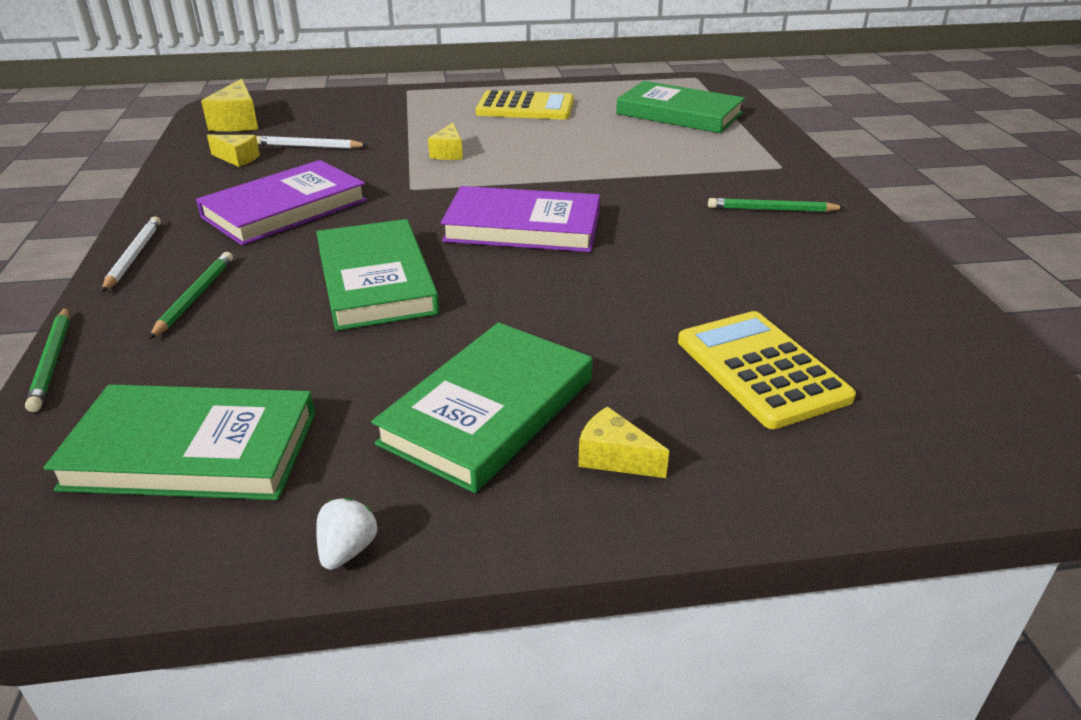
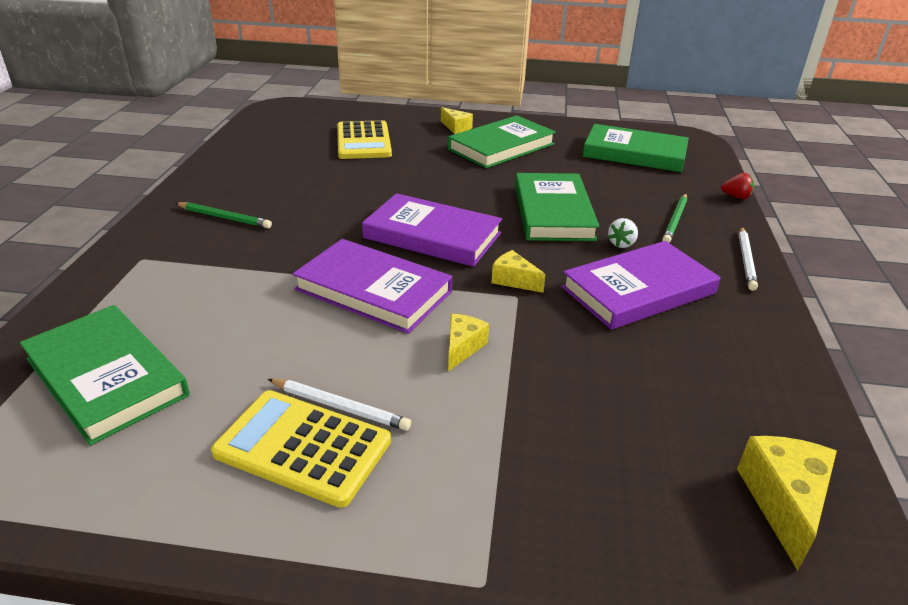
camera: 165 degrees left, 0 degrees up
green pencil [25,307,70,412] -> red strawberry [721,173,754,199]
yellow cheese [207,135,260,167] -> yellow cheese moved to [492,250,546,293]
white pencil [256,136,367,149] -> white pencil moved to [268,379,411,431]
white strawberry [316,498,377,570] -> white strawberry moved to [608,218,638,248]
none -> purple book [292,239,452,334]

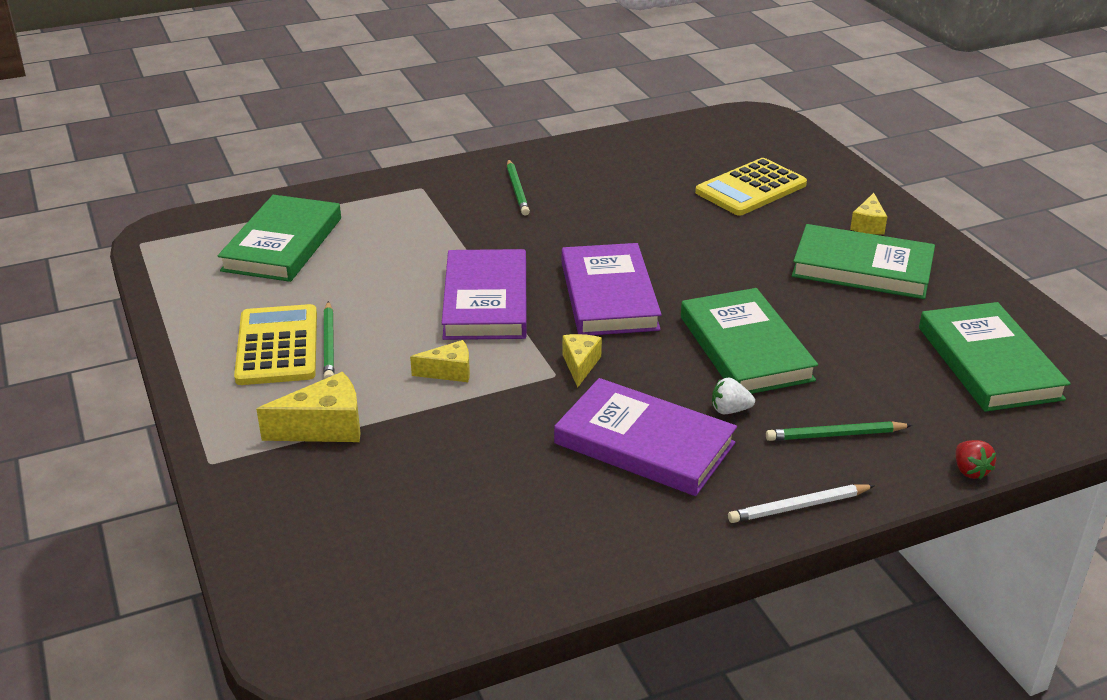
camera: 60 degrees right, 0 degrees up
white pencil [268,379,411,431] -> green pencil [323,301,334,379]
green book [515,173,600,241] -> green book turned 75 degrees counterclockwise [681,288,818,394]
yellow cheese [737,436,837,571] -> yellow cheese moved to [256,372,361,442]

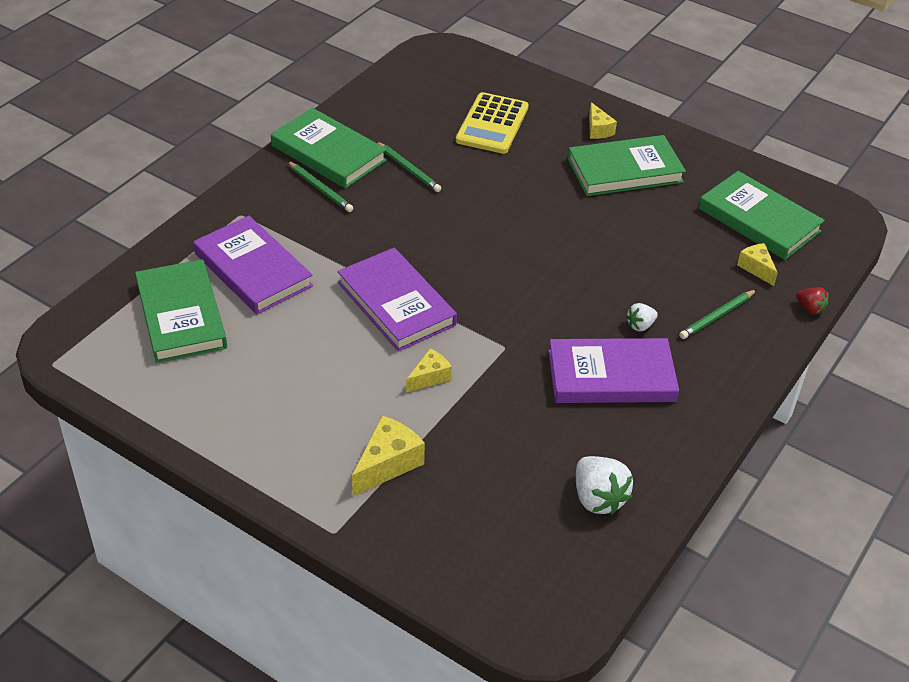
camera: 35 degrees left, 10 degrees up
yellow calculator [234,304,317,385] -> none
green pencil [323,301,334,379] -> green pencil moved to [376,142,441,192]
purple book [562,243,662,335] -> purple book moved to [193,216,313,315]
yellow cheese [562,334,602,388] -> yellow cheese moved to [737,243,778,286]
green book [681,288,818,394] -> green book moved to [271,108,387,189]
white pencil [728,484,875,523] -> none
none -> white strawberry [576,456,633,514]

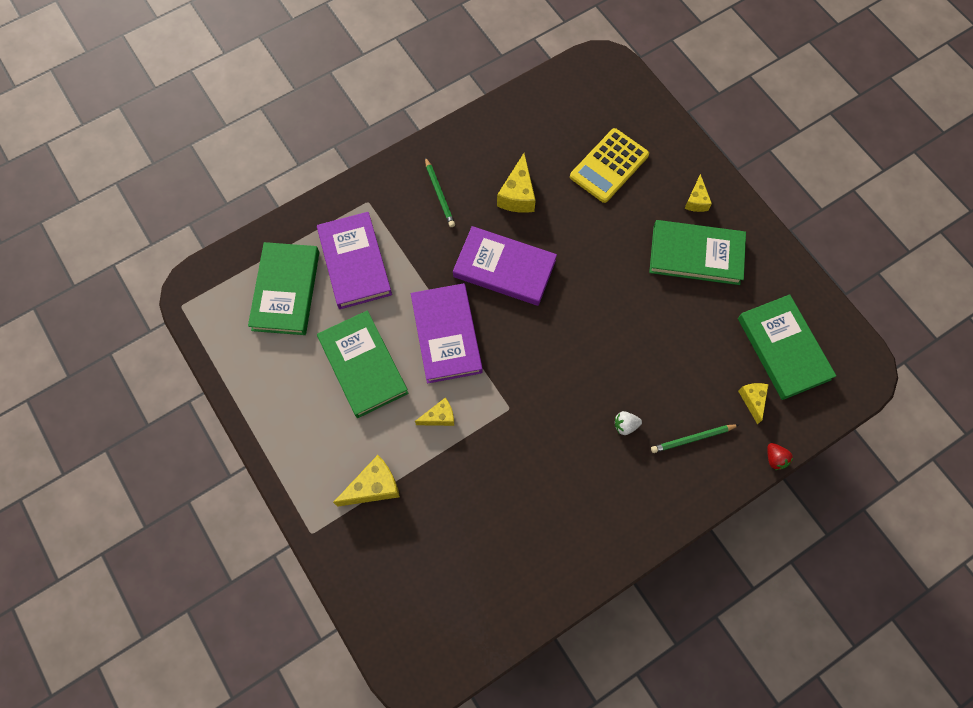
camera: 25 degrees right, 25 degrees up
green book [271,108,387,189] -> green book moved to [317,310,409,418]
green pencil [376,142,441,192] -> yellow cheese [497,153,536,213]
purple book [548,338,679,403] -> purple book moved to [453,226,557,306]
white strawberry [576,456,633,514] -> none

